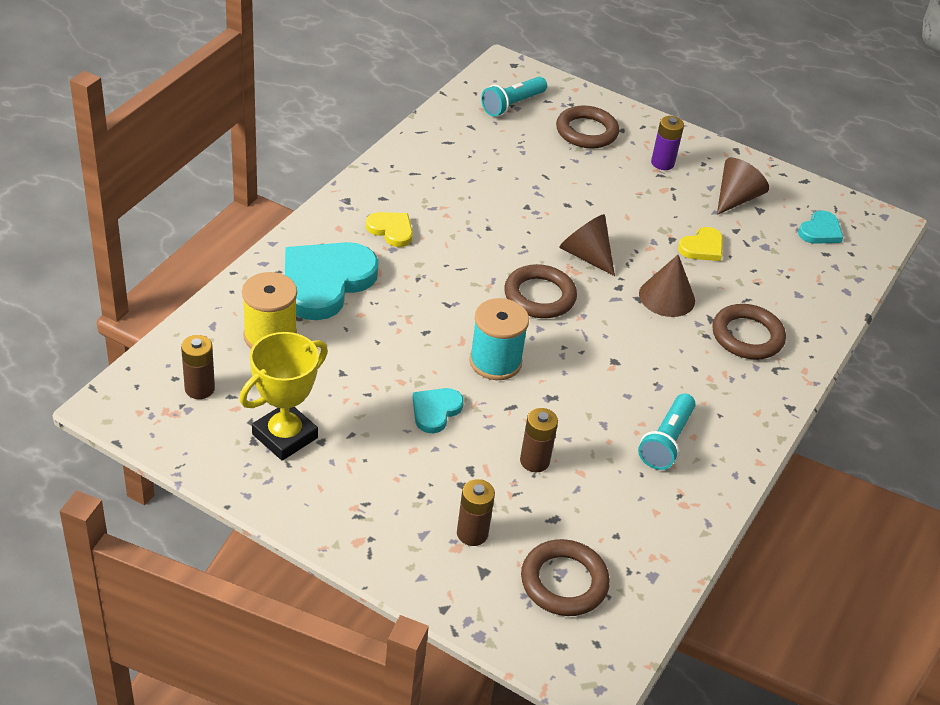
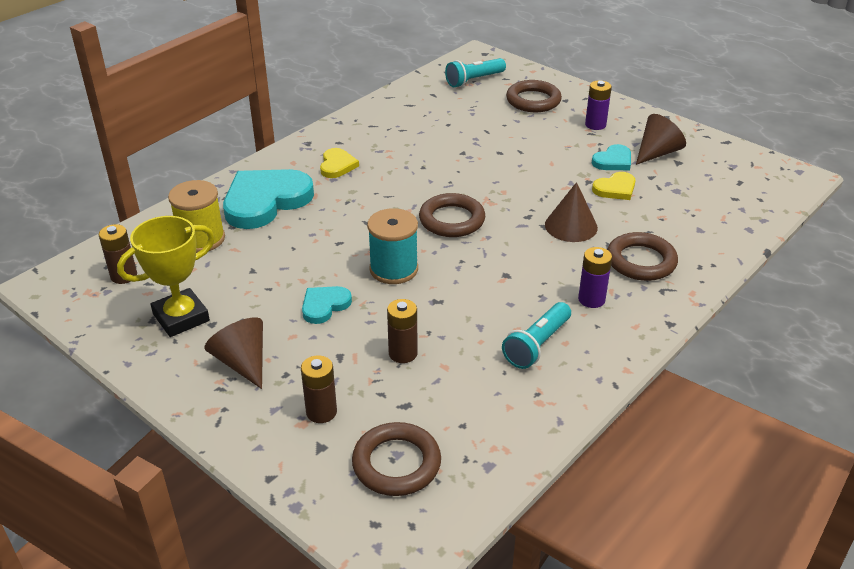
camera: 15 degrees right, 5 degrees down
yellow heart [366,212,413,247] -> yellow heart turned 45 degrees clockwise [320,148,359,178]
brown cone [559,214,615,276] -> brown cone moved to [204,317,263,389]
turquoise heart [798,210,843,244] -> turquoise heart moved to [592,144,631,170]
none -> purple battery [578,247,612,308]

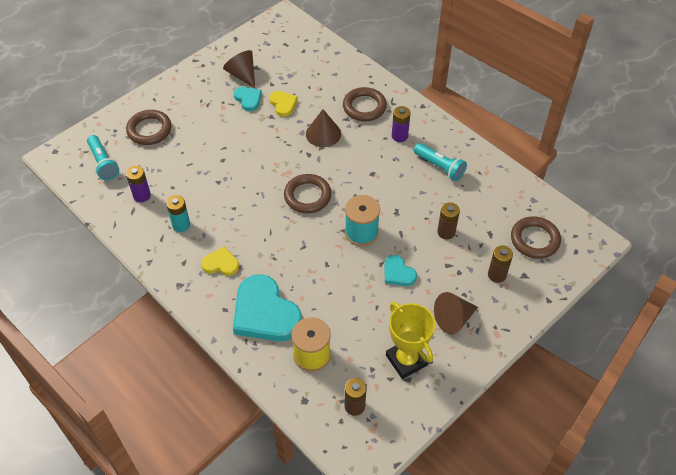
camera: 85 degrees left, 15 degrees up
purple battery [585,80,612,130] -> purple battery moved to [126,166,151,202]
none -> turquoise battery [166,195,190,232]

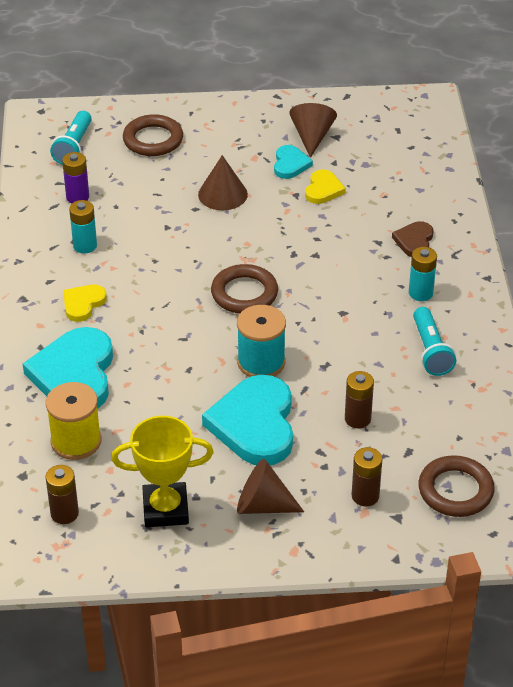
camera: 40 degrees right, 10 degrees down
yellow heart [201,246,239,276] -> yellow heart turned 105 degrees counterclockwise [63,285,107,322]
brown cone [306,109,341,147] -> brown cone moved to [198,155,248,210]
brown ring [343,87,387,121] -> brown heart [392,221,433,257]
turquoise heart [384,255,417,286] -> turquoise heart [202,374,293,465], size x2.02
yellow trophy [386,301,435,379] -> yellow trophy turned 75 degrees clockwise [111,416,214,527]
purple battery [392,106,410,142] -> turquoise battery [409,247,437,301]

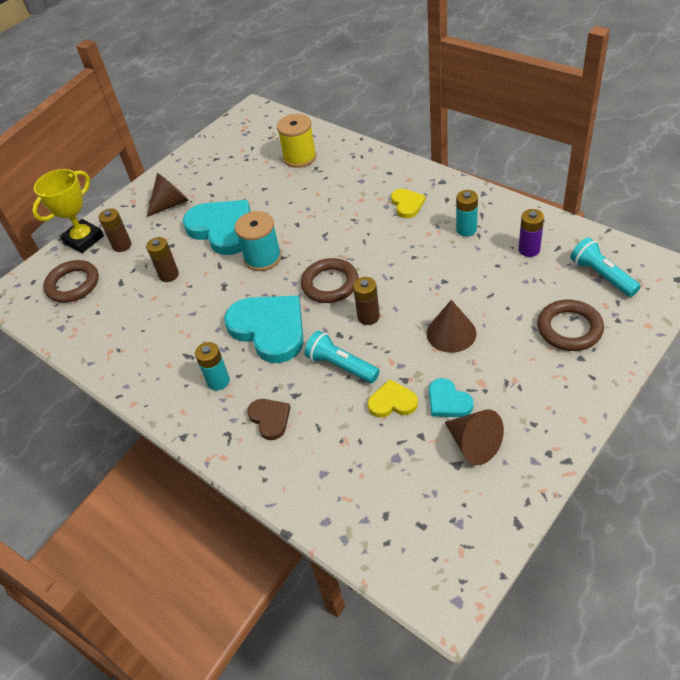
camera: 140 degrees right, 5 degrees up
turquoise heart [22,327,113,409] -> turquoise heart moved to [224,296,304,363]
brown battery [46,465,79,524] -> brown battery moved to [353,277,380,325]
yellow trophy [111,416,214,527] -> yellow trophy moved to [32,169,104,253]
yellow heart [305,169,346,204] -> yellow heart turned 120 degrees clockwise [367,379,418,418]
turquoise flashlight [413,307,456,376] -> turquoise flashlight moved to [304,331,380,383]

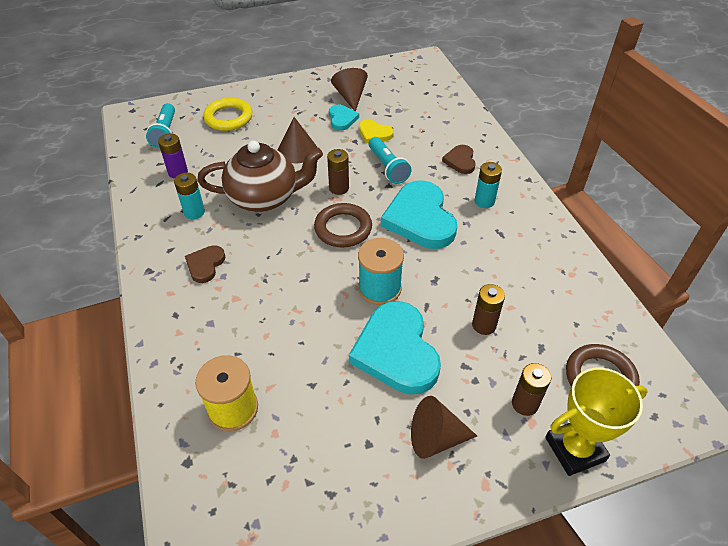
camera: 155 degrees left, 0 degrees up
yellow heart [391,189,426,218] -> brown heart [185,245,226,283]
brown ring [537,300,604,351] -> yellow ring [203,98,252,131]
none -> brown teapot [197,140,323,212]

